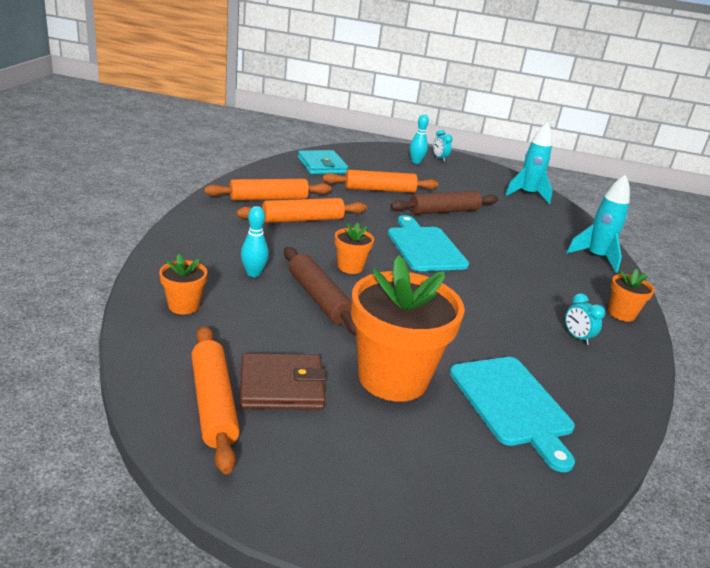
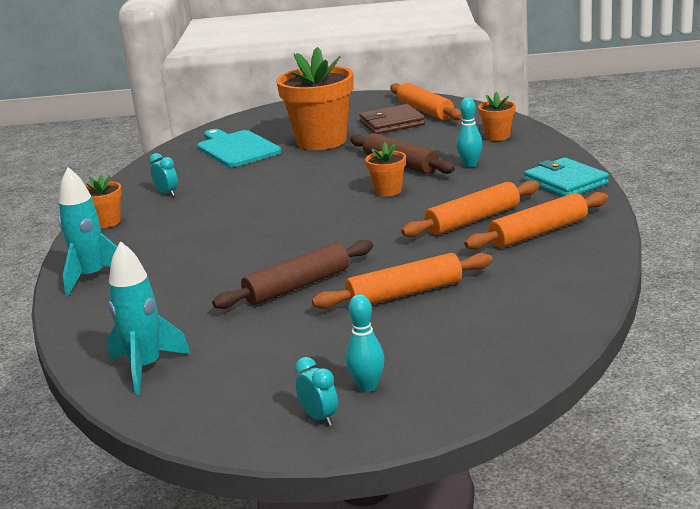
camera: 175 degrees right, 5 degrees down
turquoise wallet [298,150,348,174] -> turquoise wallet moved to [524,158,609,197]
turquoise cutting board [388,215,469,271] -> none

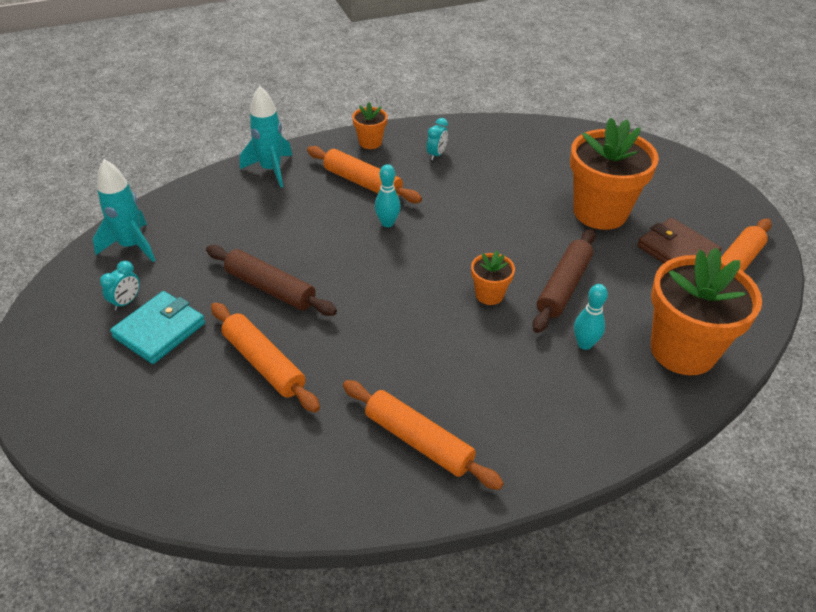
camera: 65 degrees right, 20 degrees up
turquoise cutting board [197,129,282,167] -> none
turquoise clock [295,357,338,426] -> turquoise clock moved to [100,261,140,311]
turquoise bowling pin [346,294,384,392] -> turquoise bowling pin moved to [375,164,401,227]
orange rolling pin [401,180,539,237] -> orange rolling pin moved to [307,146,422,203]
orange flower pot [478,92,515,141] -> orange flower pot [651,247,762,375], size x2.13
turquoise wallet [524,158,609,197] -> turquoise wallet moved to [110,291,205,364]

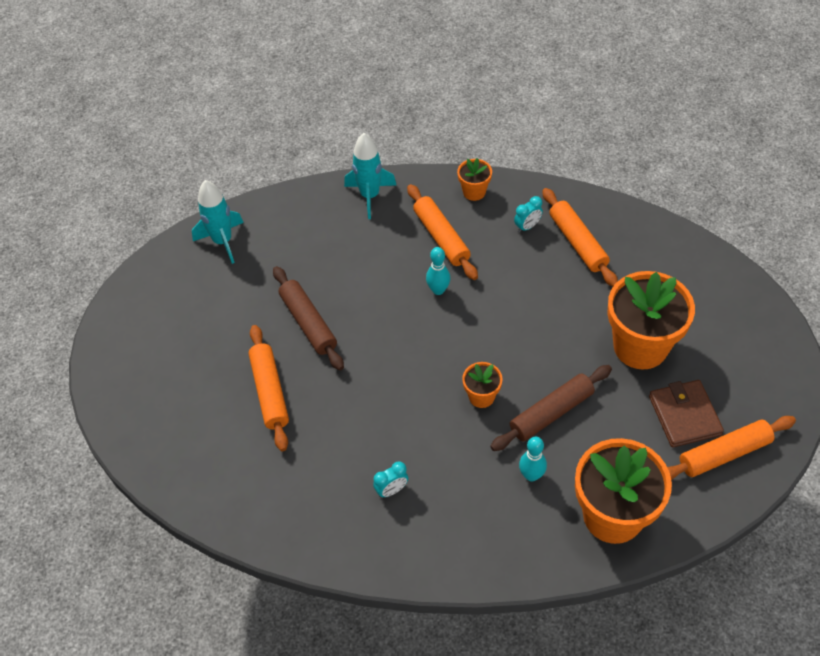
camera: 30 degrees right, 10 degrees up
turquoise clock [100,261,140,311] -> turquoise clock moved to [373,462,408,498]
turquoise wallet [110,291,205,364] -> none
orange rolling pin [343,380,504,490] -> orange rolling pin moved to [542,188,618,287]

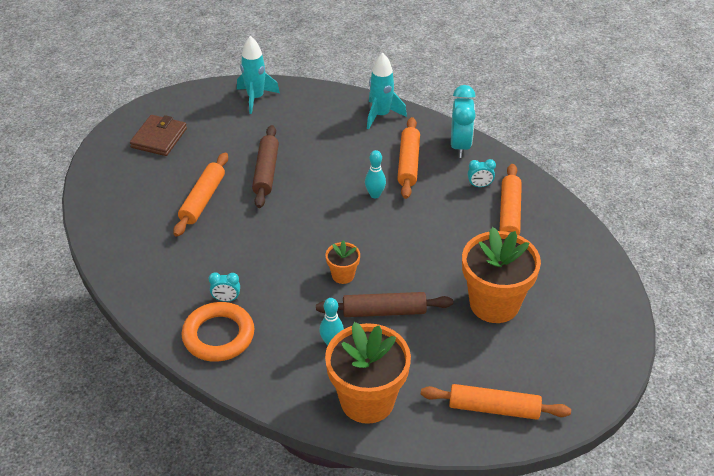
camera: 30 degrees right, 10 degrees down
orange flower pot [457,158,492,201] -> turquoise clock [451,85,476,158]
brown wallet [649,380,724,447] -> brown wallet moved to [130,115,187,156]
none -> orange ring [181,302,254,362]

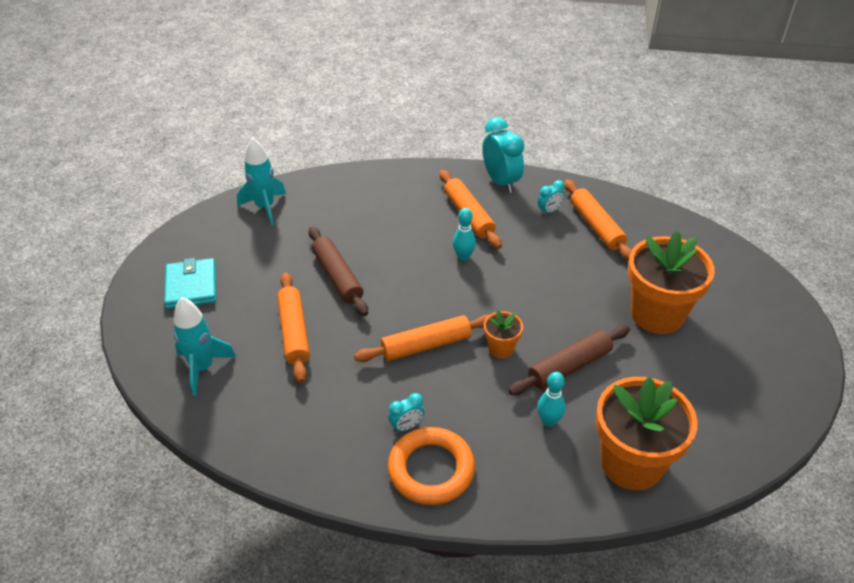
camera: 30 degrees left, 0 degrees up
brown wallet [130,115,187,156] -> turquoise wallet [164,258,216,309]
turquoise rocket [367,53,407,130] -> turquoise rocket moved to [173,297,236,396]
orange rolling pin [421,384,571,420] -> orange rolling pin moved to [354,315,489,362]

